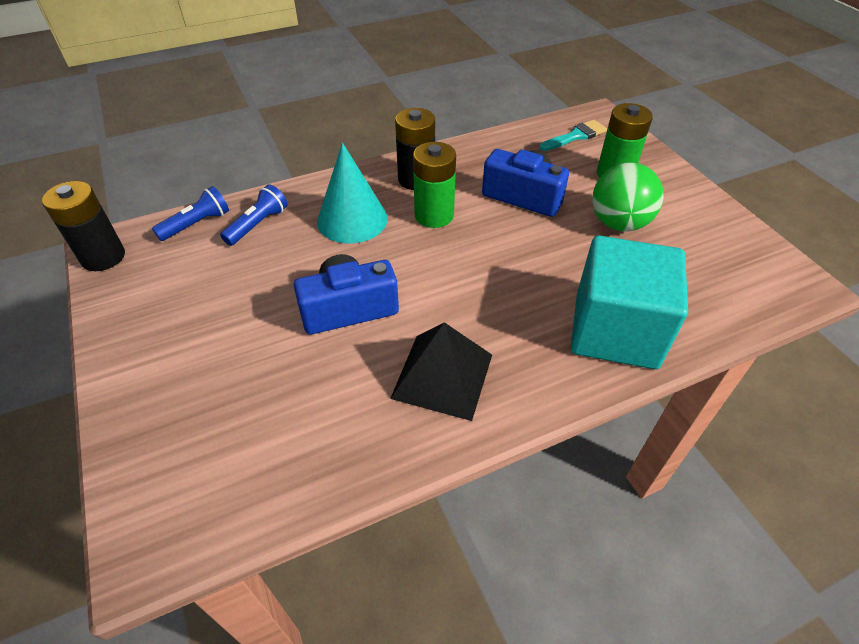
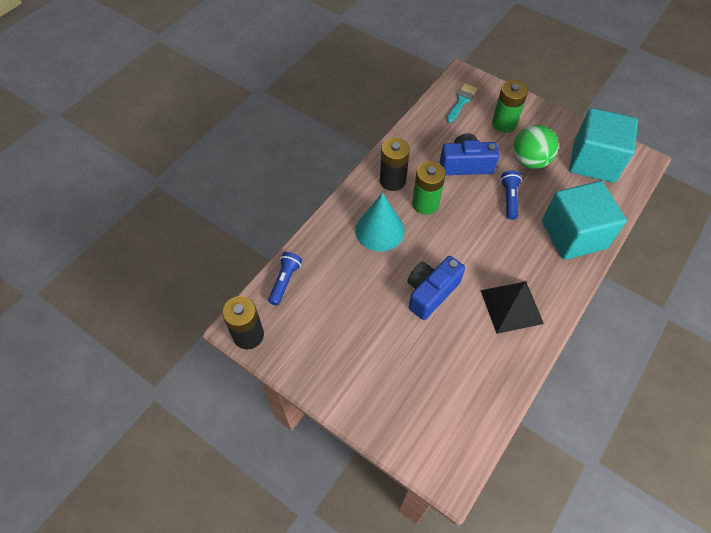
camera: 30 degrees left, 10 degrees up
blue flashlight [220,184,288,246] -> blue flashlight moved to [500,171,522,220]
none -> turquoise cube [569,108,638,183]

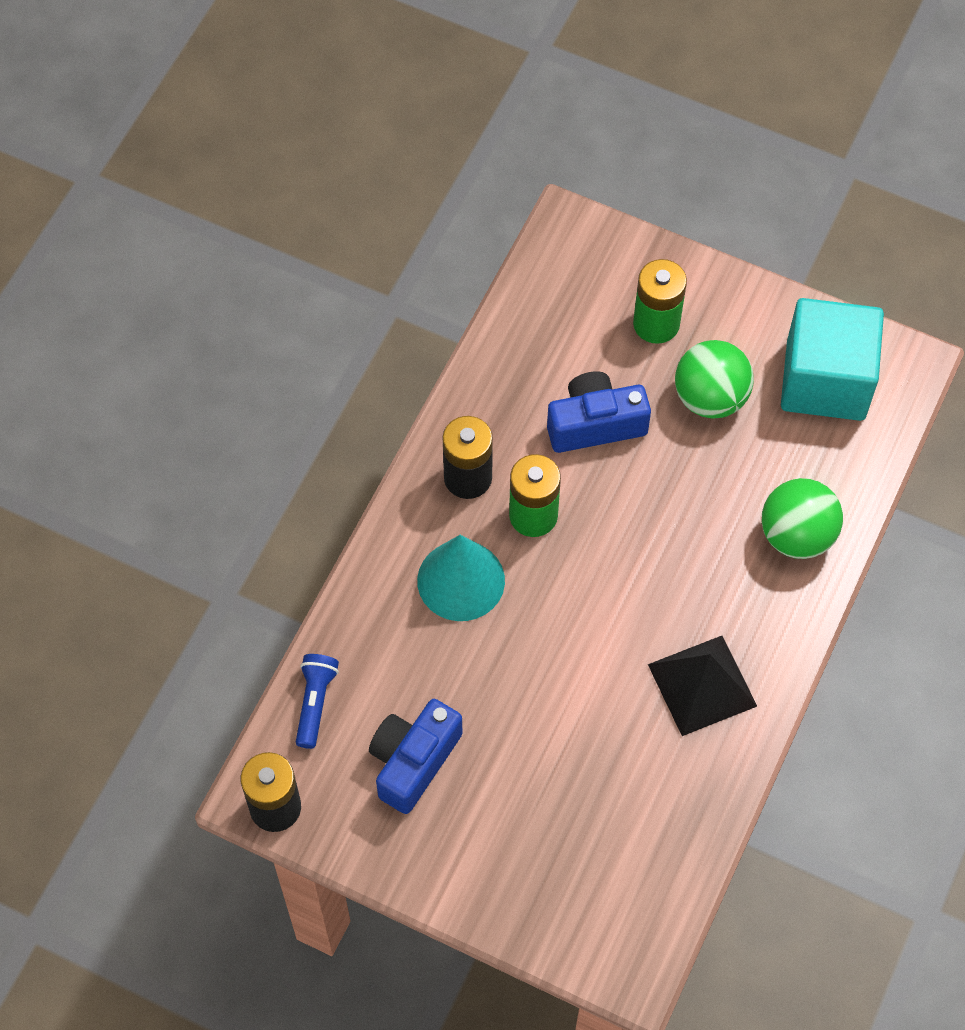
camera: 10 degrees left, 5 degrees up
blue camera [407,256,465,320] -> blue camera moved to [369,699,462,814]
turquoise brush [447,83,478,123] -> none
blue flashlight [500,171,522,220] -> none
turquoise cube [542,181,627,260] -> green ball [762,478,843,559]

